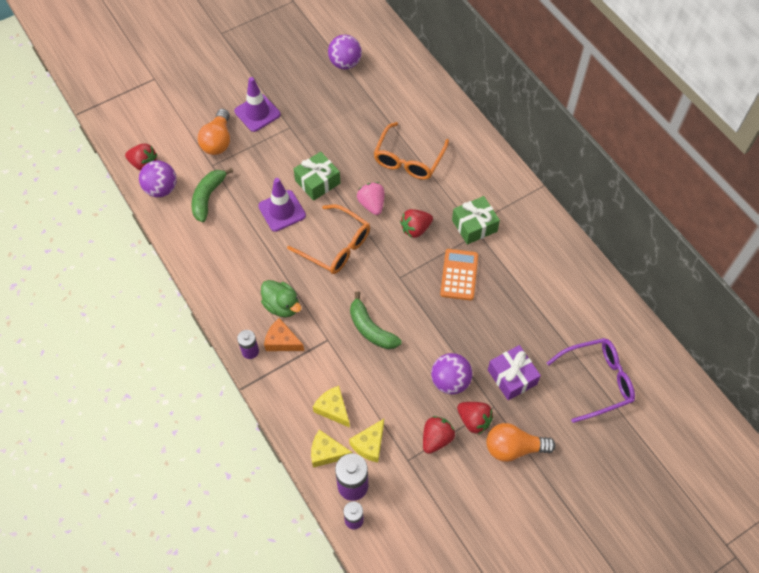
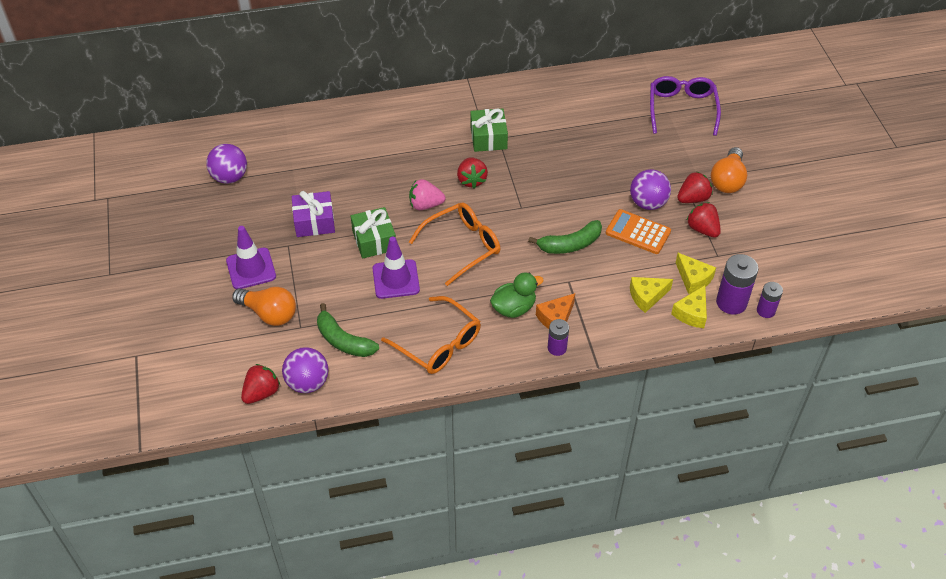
camera: 70 degrees left, 10 degrees down
orange glasses [373,122,449,180] -> orange glasses moved to [381,296,481,374]
orange calculator [440,249,478,300] -> orange calculator moved to [606,209,671,254]
purple gift [488,345,541,400] -> purple gift moved to [292,191,335,237]

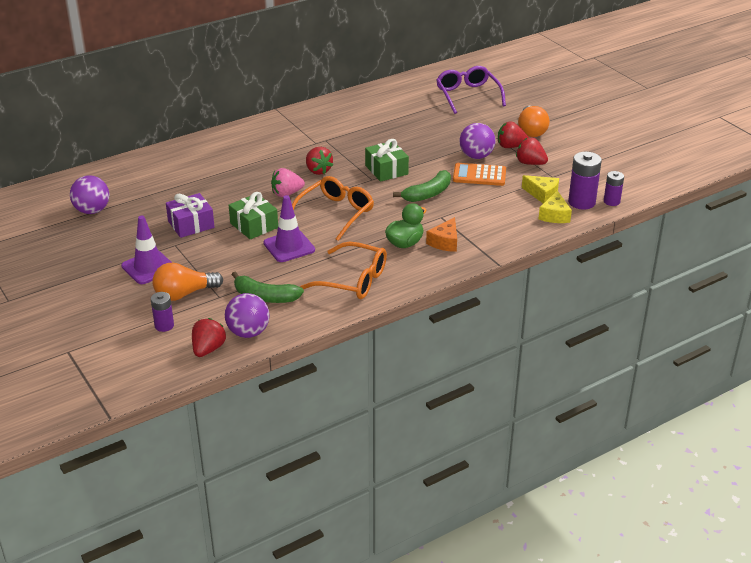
camera: 20 degrees left, 15 degrees down
orange light bulb [232,287,296,326] -> orange light bulb turned 150 degrees clockwise [152,263,223,301]
green gift [470,108,508,152] -> green gift moved to [365,139,409,182]
purple battery [548,319,569,356] -> purple battery moved to [151,292,174,332]
yellow cheese [630,277,673,313] -> none
red strawberry [677,171,712,203] -> red strawberry turned 120 degrees counterclockwise [498,121,529,148]

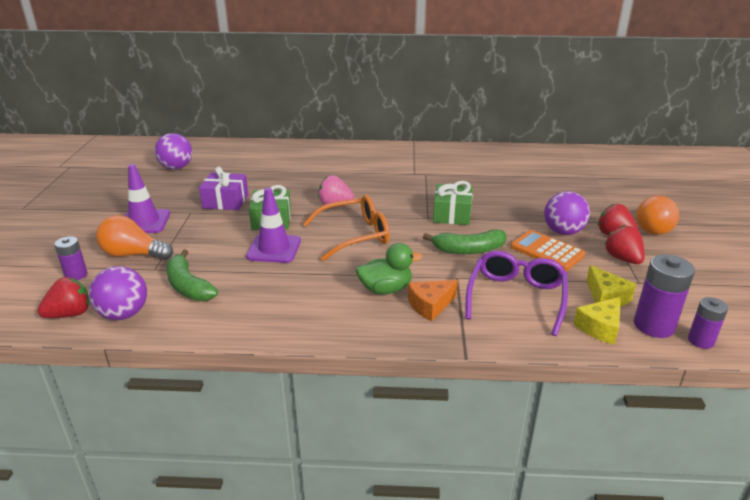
camera: 35 degrees right, 5 degrees down
orange glasses [300,242,387,299] -> none
red strawberry [306,147,333,175] -> none
purple glasses [436,66,506,114] -> purple glasses moved to [465,251,568,336]

